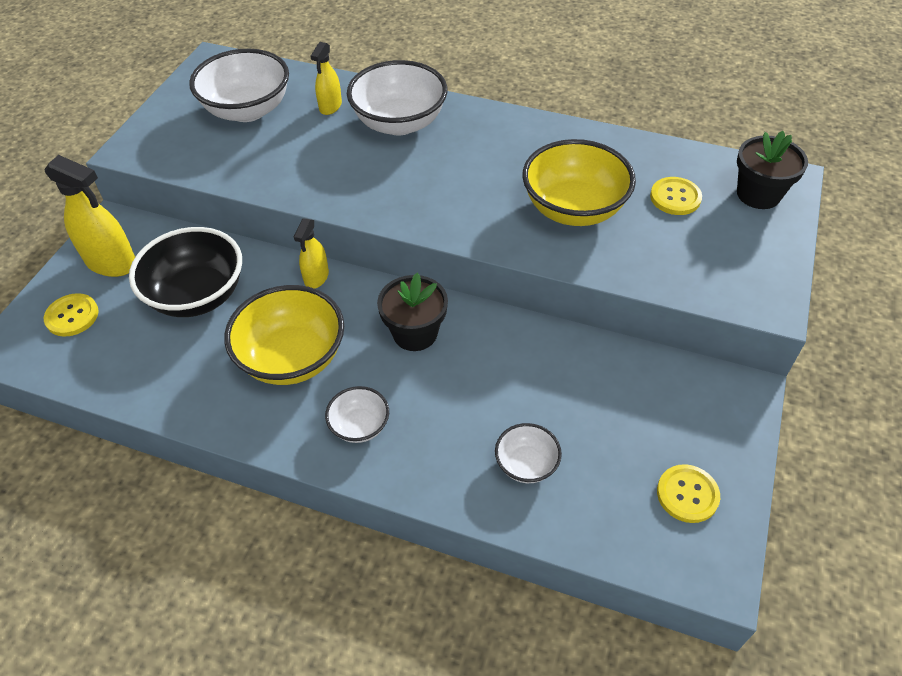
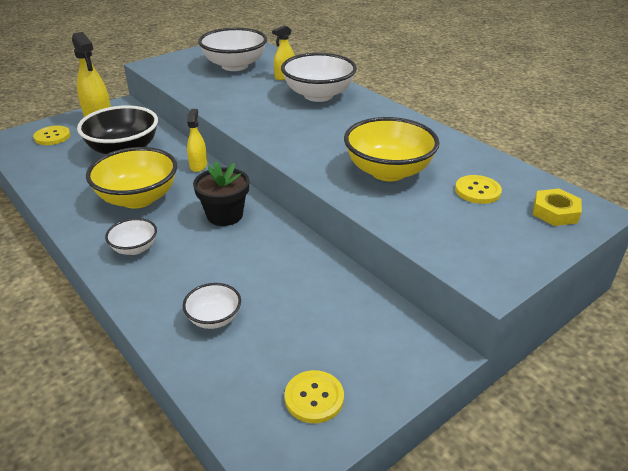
camera: 30 degrees right, 15 degrees down
yellow spray bottle [294,218,329,289] -> yellow spray bottle turned 135 degrees clockwise [187,109,207,172]
black flower pot [737,131,808,209] -> yellow nut [533,189,582,226]

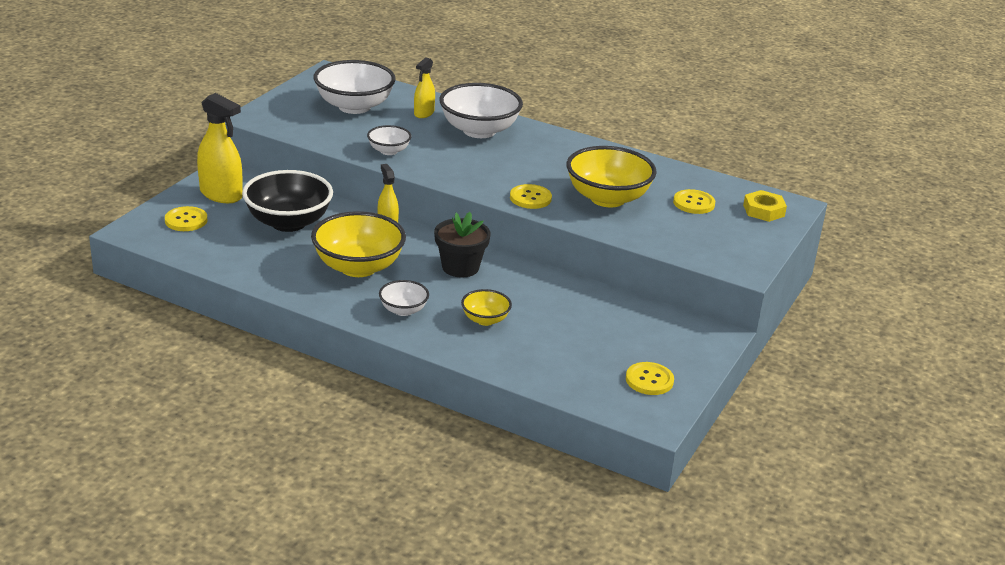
camera: 25 degrees left, 5 degrees down
white bowl [183,283,241,329] -> white bowl moved to [367,125,411,155]
none -> yellow bowl [461,289,512,326]
none -> yellow button [510,184,552,209]

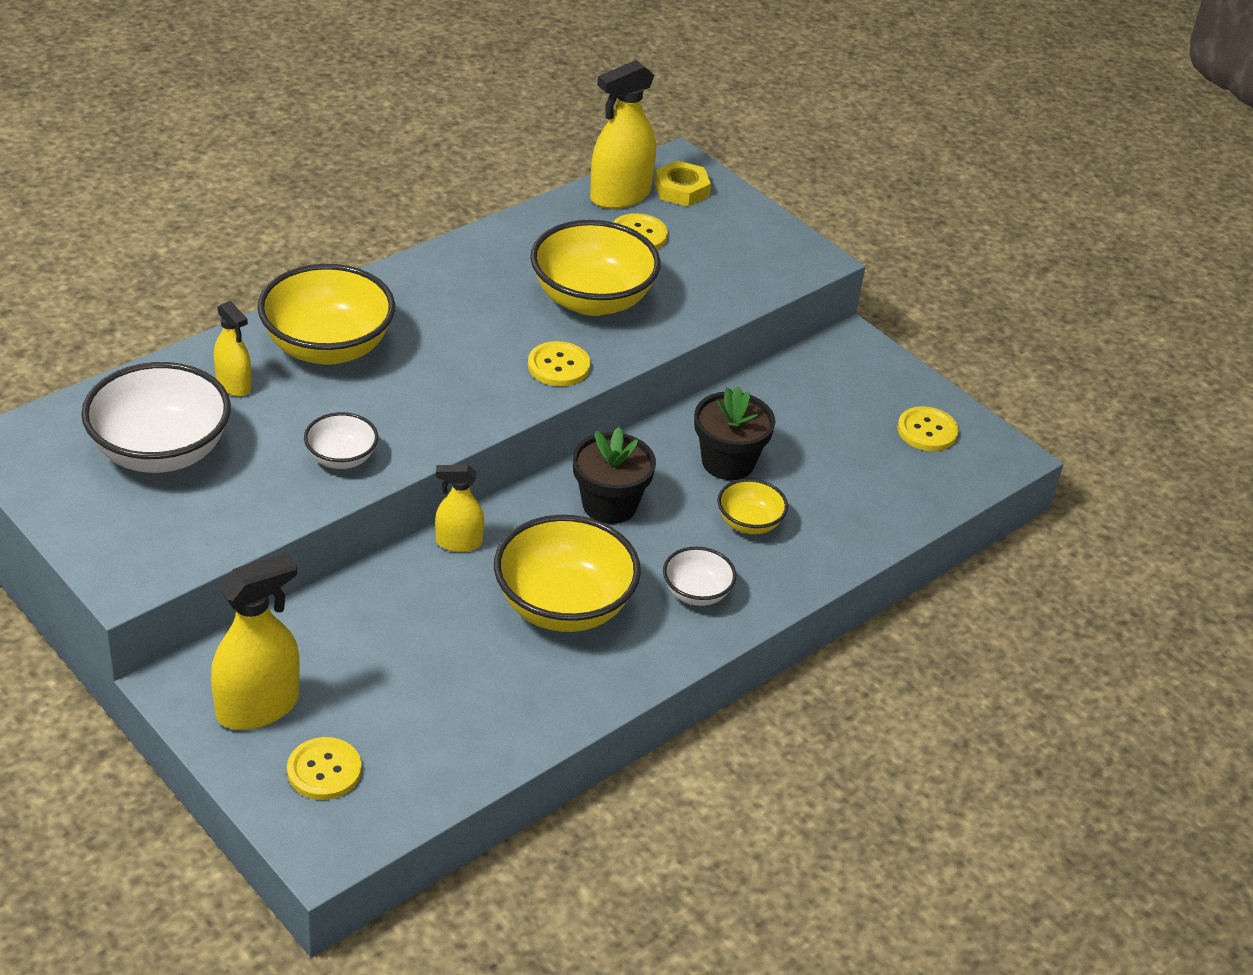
camera: 70 degrees left, 10 degrees up
black bowl [242,170,333,232] -> none
white bowl [440,83,523,138] -> yellow bowl [257,264,395,365]
none -> yellow spray bottle [590,60,656,209]
none -> black flower pot [694,386,776,480]

